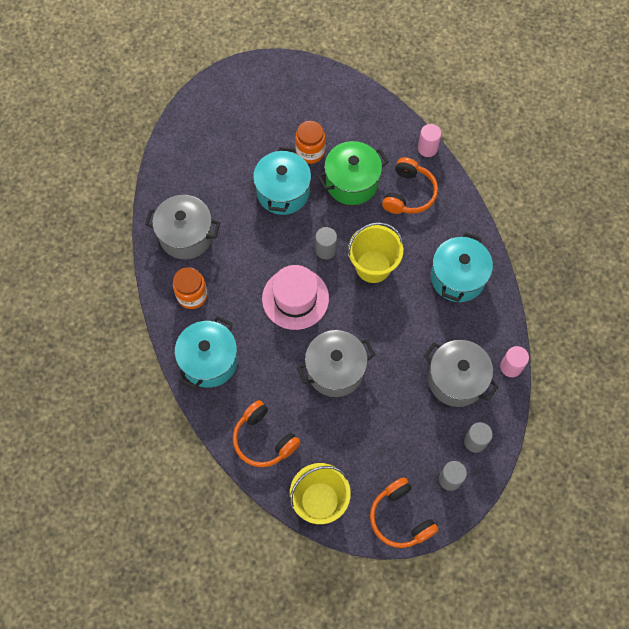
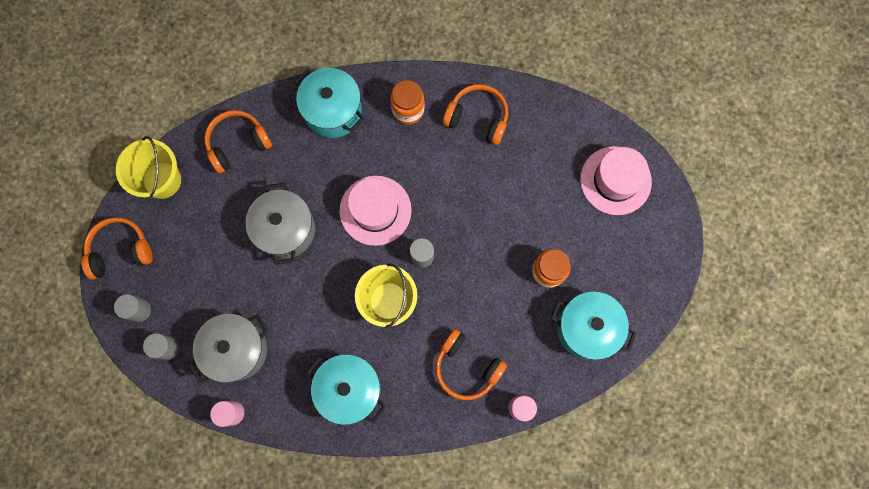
camera: 105 degrees right, 10 degrees up
grey pot [145,195,220,259] -> orange headphones [443,84,508,145]
turquoise pot [253,147,311,215] -> turquoise pot moved to [550,291,636,360]
green pot [317,141,388,205] -> none
none -> pink hat [580,146,652,215]

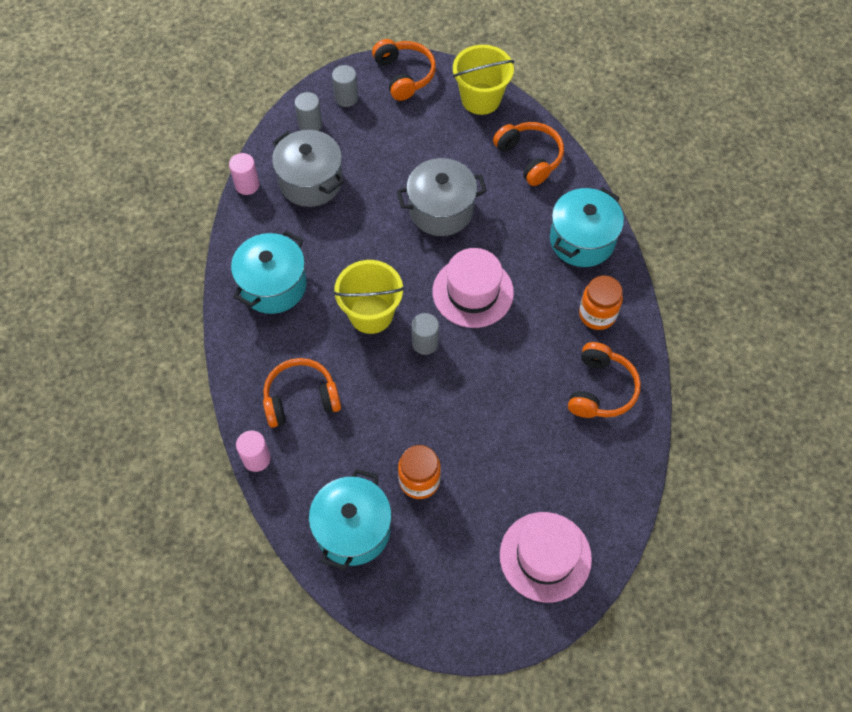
camera: 85 degrees right, 15 degrees down
orange headphones [435,329,507,400] -> orange headphones turned 45 degrees clockwise [263,358,341,428]

